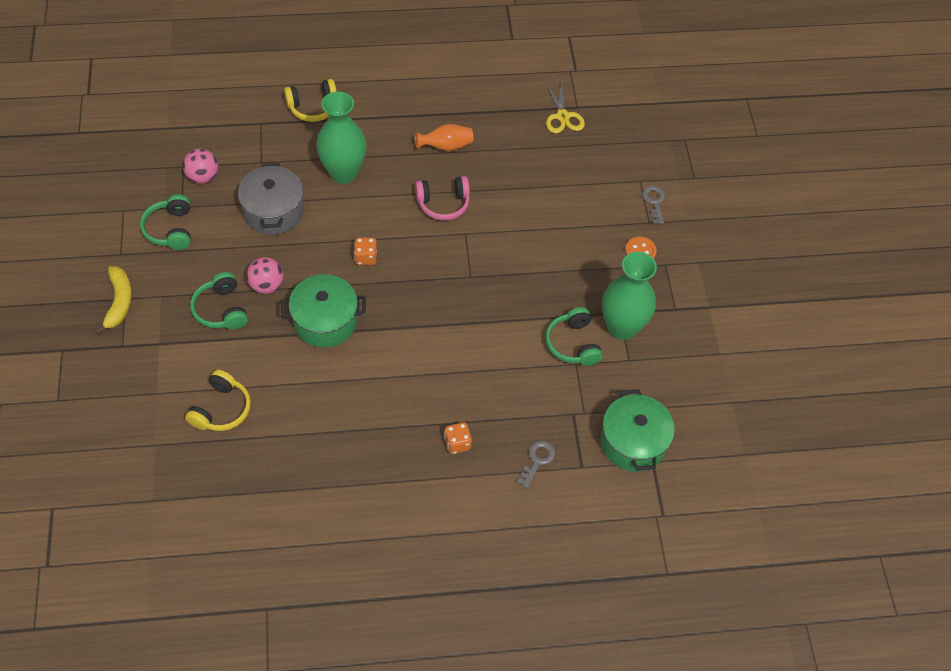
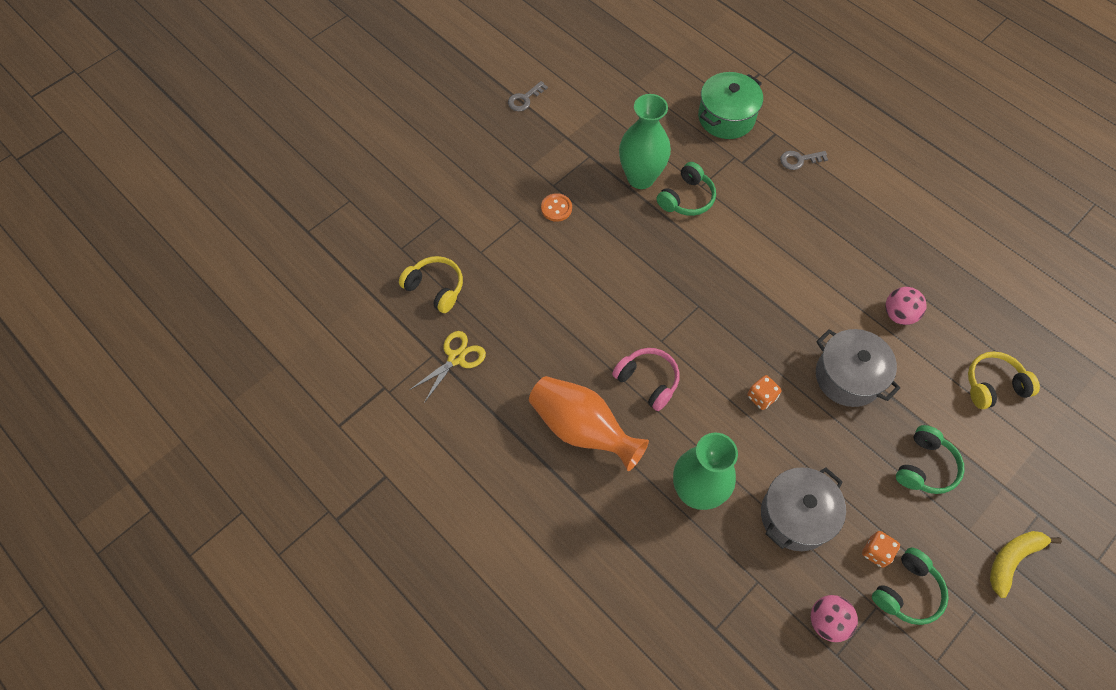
camera: 125 degrees left, 5 degrees up
pink ball [246,257,284,294] -> pink ball moved to [885,287,927,325]
green pot [281,274,366,348] -> grey pot [816,329,900,407]
yellow headphones [284,79,337,122] -> yellow headphones moved to [399,256,463,313]
orange vase [414,124,473,151] -> orange vase [529,376,649,471], size x1.78
orange dice [444,422,472,454] -> orange dice moved to [862,531,900,568]
grey key [642,185,665,224] -> grey key moved to [508,81,548,111]

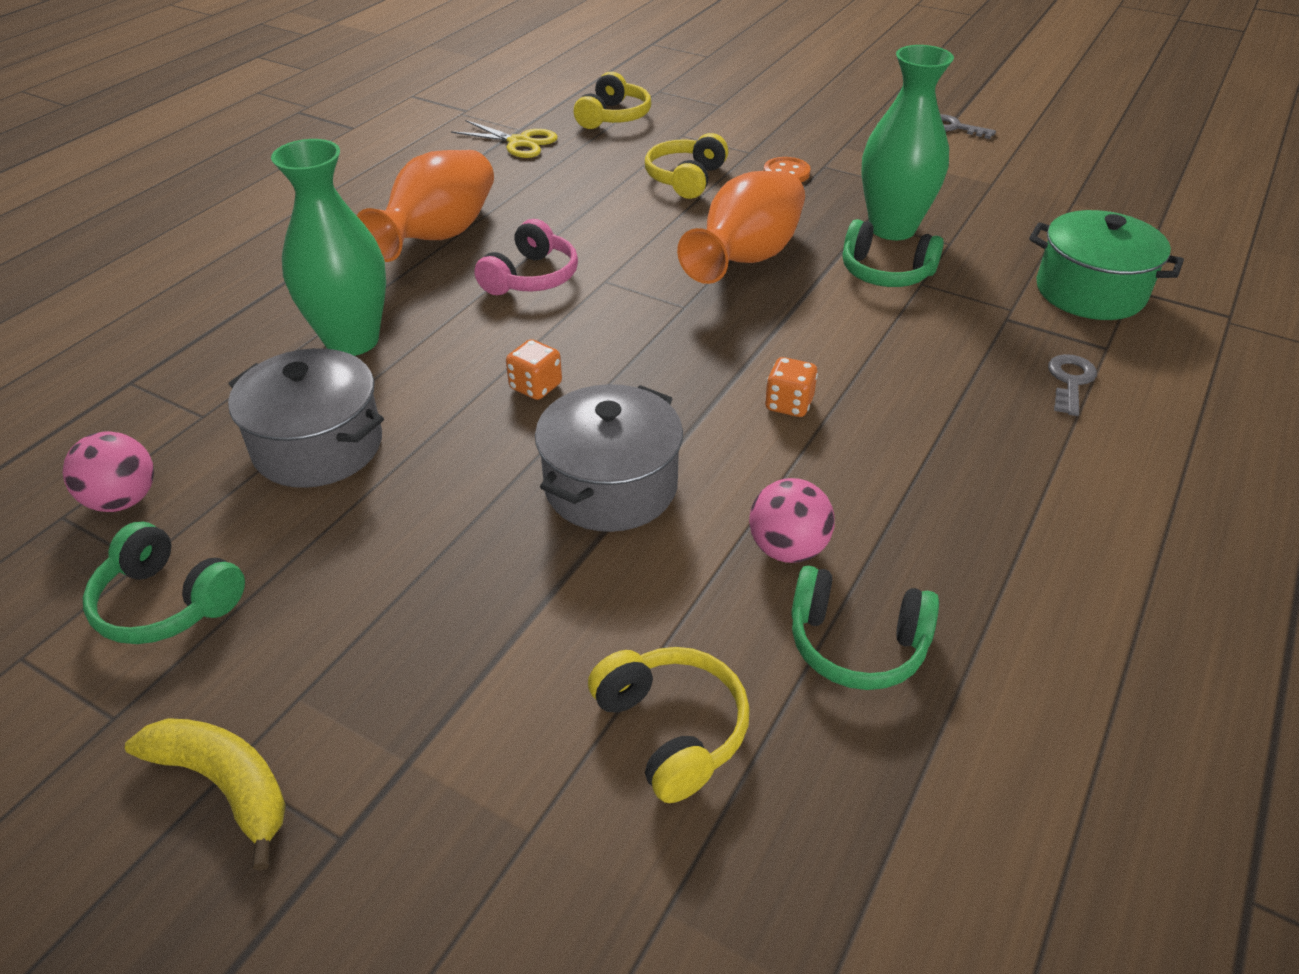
camera: 75 degrees right, 20 degrees down
grey key [780,151,828,170] -> grey key turned 45 degrees clockwise [1048,354,1097,416]
orange dice [862,531,900,568] -> orange dice moved to [765,357,818,417]
green headphones [896,425,965,494] -> green headphones moved to [791,565,939,690]
none -> yellow headphones [645,133,728,199]
none -> orange vase [677,171,805,284]

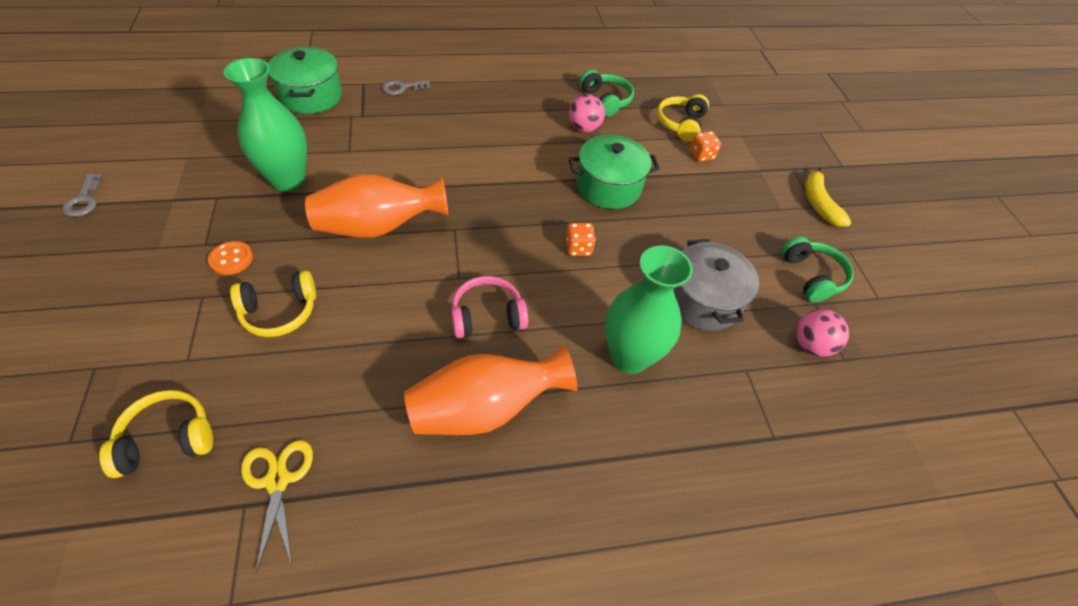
camera: 135 degrees left, 10 degrees up
grey pot [535,384,683,532] -> green pot [569,135,660,209]
orange dice [765,357,818,417] -> orange dice moved to [690,131,721,162]
green headphones [843,219,944,287] -> none

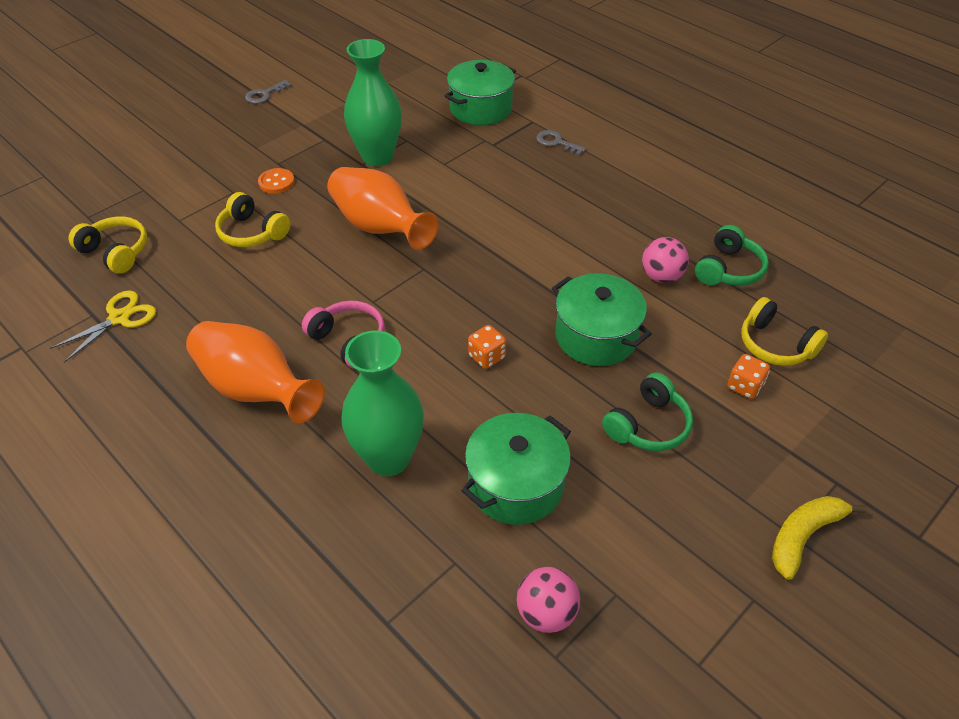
camera: 60 degrees right, 5 degrees down
yellow headphones [657,94,709,142] -> yellow headphones turned 120 degrees counterclockwise [741,297,828,366]
grey pot [674,239,759,331] -> green pot [461,413,571,525]
green headphones [782,237,854,302] -> green headphones moved to [602,373,693,451]

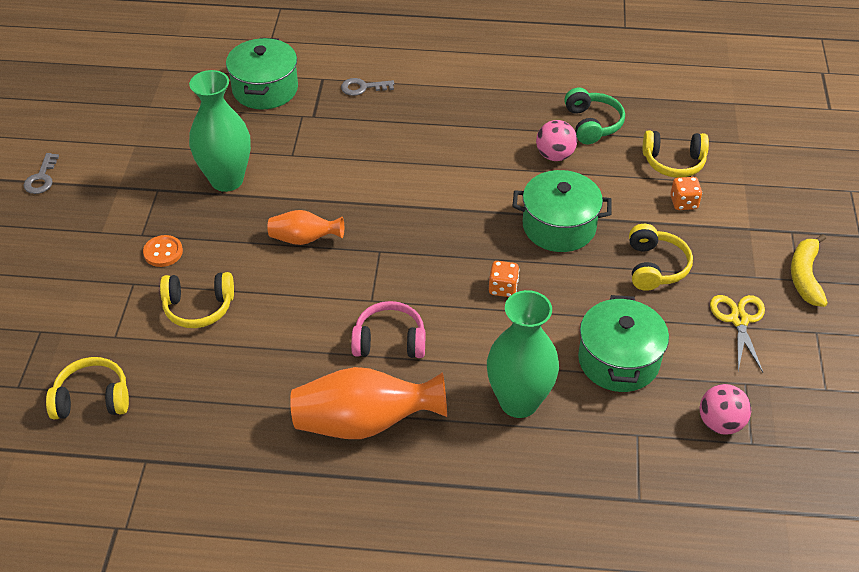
camera: 40 degrees left, 0 degrees up
yellow scissors [50,290,156,363] -> yellow scissors moved to [710,295,765,372]
orange vase [327,167,438,250] -> orange vase [267,210,344,245], size x0.56
green headphones [602,373,693,451] -> yellow headphones [629,224,693,291]

